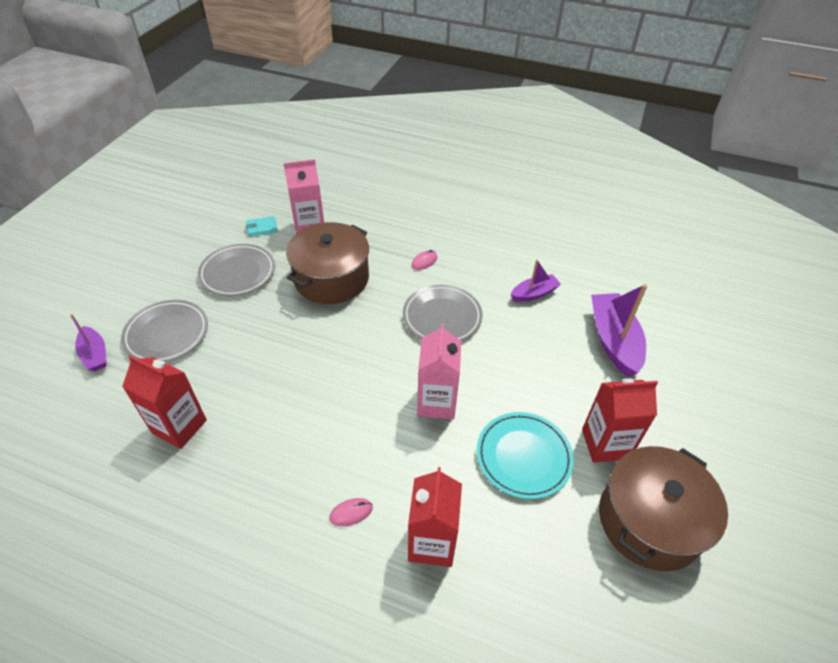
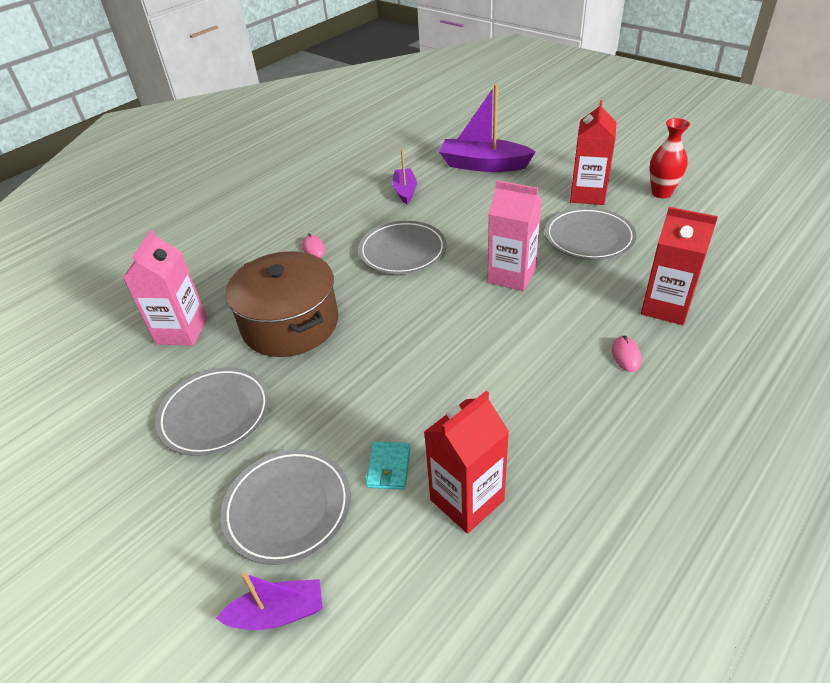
camera: 65 degrees left, 5 degrees down
turquoise wallet [246,216,278,237] -> turquoise wallet moved to [366,442,411,490]
turquoise plate [477,412,574,499] -> grey plate [545,207,636,260]
brown pot [599,446,728,571] -> red vase [649,118,690,198]

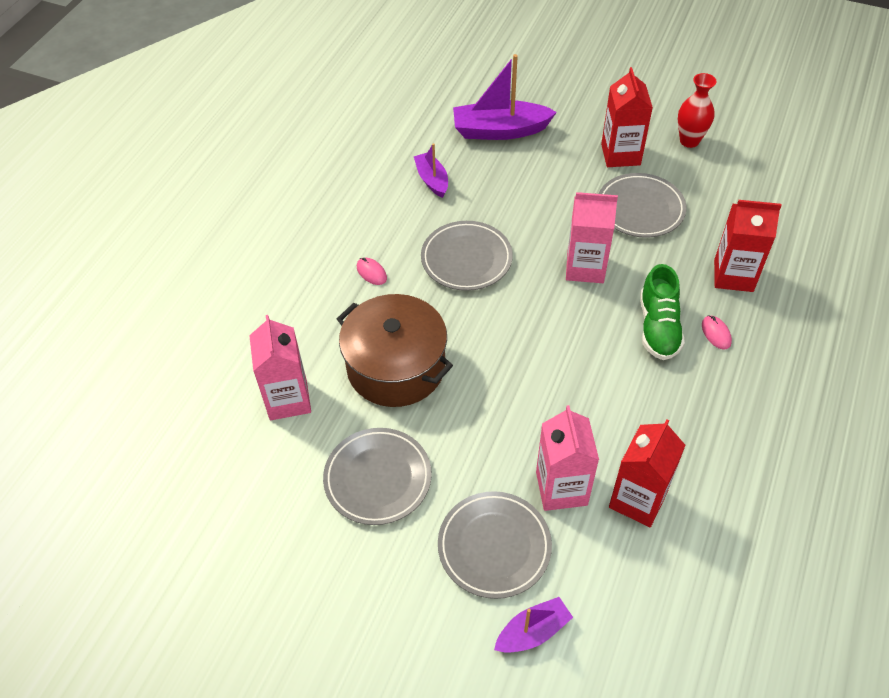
camera: 20 degrees left, 10 degrees up
turquoise wallet [366,442,411,490] -> pink carton [536,405,599,511]
none -> green shoe [640,264,685,360]

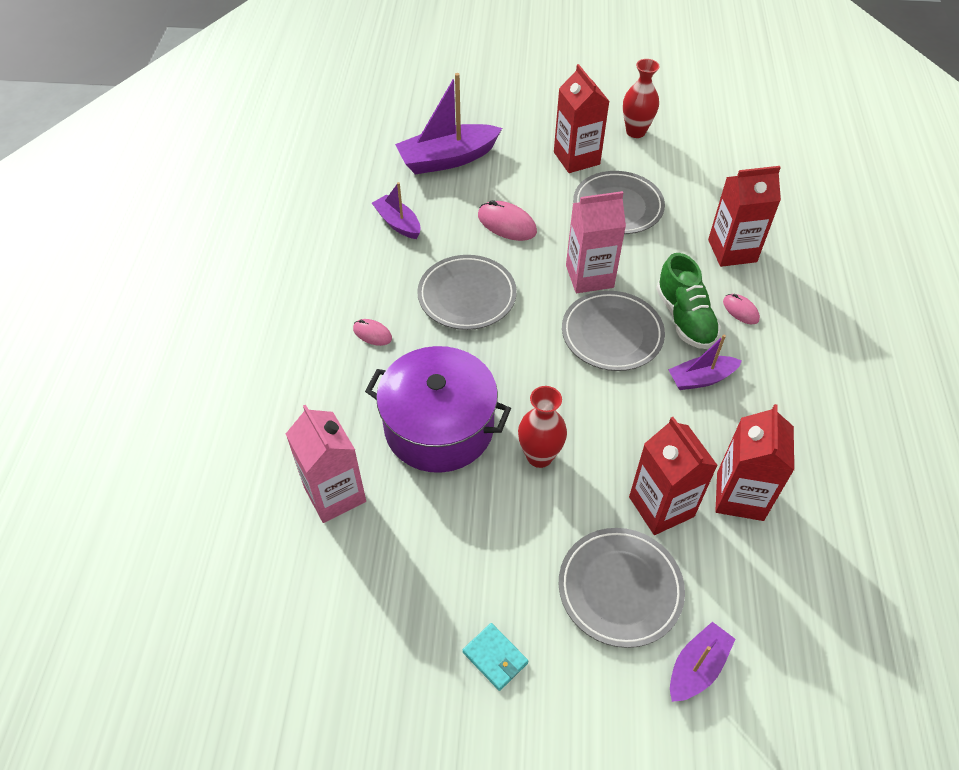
camera: 20 degrees left, 0 degrees up
grey plate [323,428,432,525] -> grey plate moved to [562,291,665,371]
brown pot [337,294,453,407] -> purple pot [365,346,511,473]
pink carton [536,405,599,511] -> red carton [629,417,718,535]
none -> turquoise wallet [463,623,528,691]
none -> pink mouse [478,200,537,241]
none -> red vase [518,386,567,468]
none -> purple boat [668,334,742,390]

